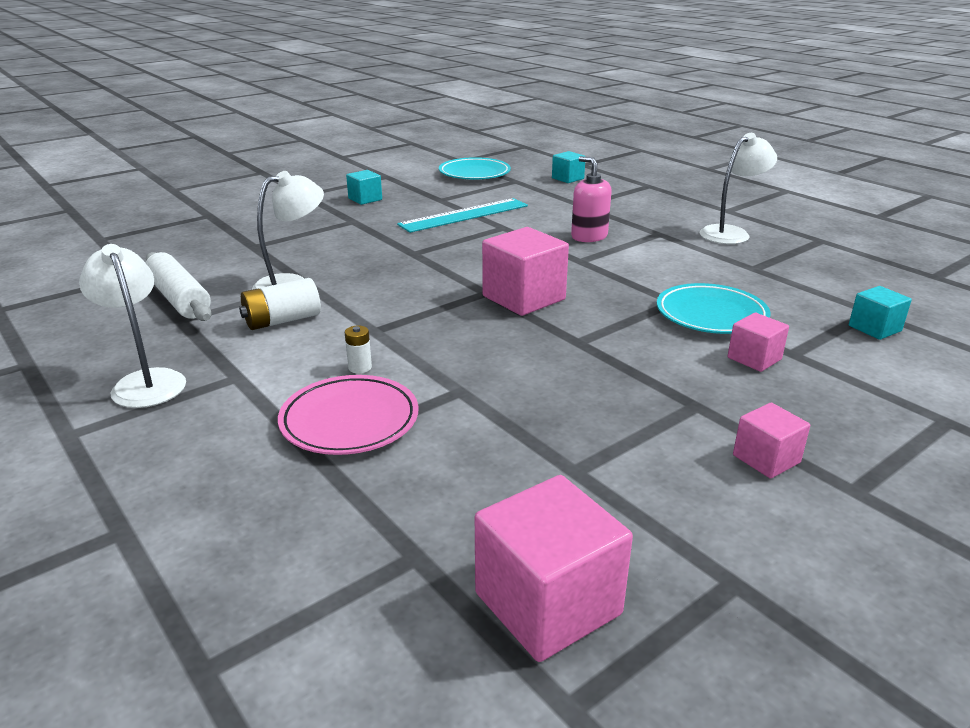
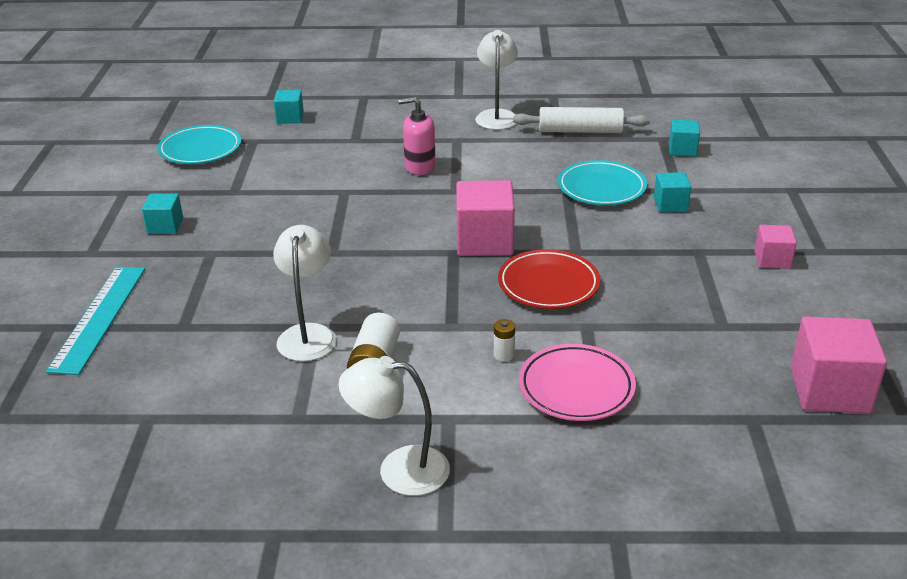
camera: 50 degrees left, 5 degrees up
white rolling pin [145,252,212,321] -> white rolling pin moved to [513,107,650,133]
turquoise ruler [397,198,528,233] -> turquoise ruler moved to [46,267,145,375]
pink cube [728,313,789,372] -> turquoise cube [654,172,691,212]
none -> red plate [498,249,600,309]

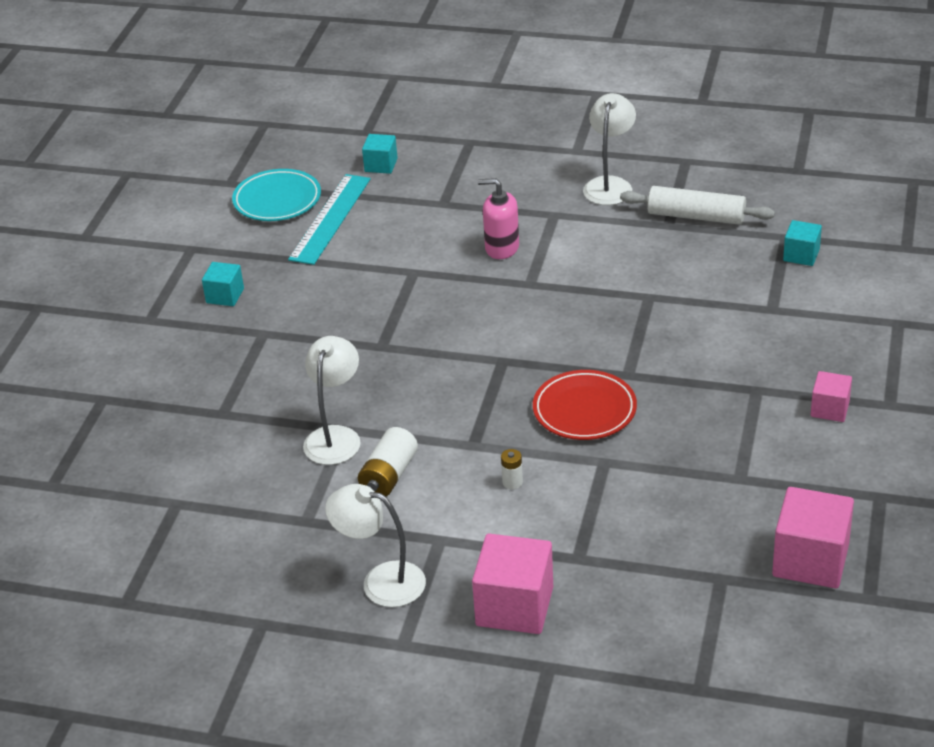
camera: 15 degrees right, 5 degrees up
turquoise ruler [46,267,145,375] -> turquoise ruler moved to [288,174,371,265]
pink cube [456,180,515,256] -> pink cube moved to [472,534,553,634]
pink plate [519,344,636,421] -> none
turquoise plate [558,160,647,205] -> none
turquoise cube [654,172,691,212] -> none

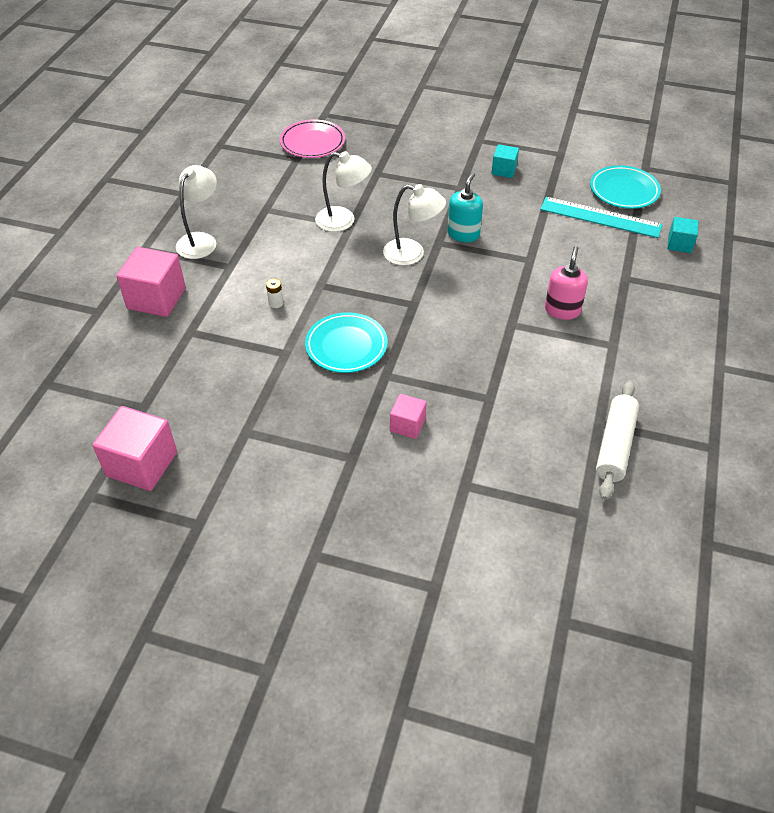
camera: 90 degrees right, 10 degrees up
white battery [358,427,418,496] -> none
red plate [533,370,637,440] -> turquoise plate [305,312,388,373]
white lamp [583,93,636,205] -> white lamp moved to [383,184,446,265]
turquoise cube [783,220,822,266] -> none
pink cube [811,371,852,422] -> pink cube moved to [390,394,427,439]
none -> pink plate [280,119,345,158]
none -> turquoise soap dispenser [447,172,483,242]

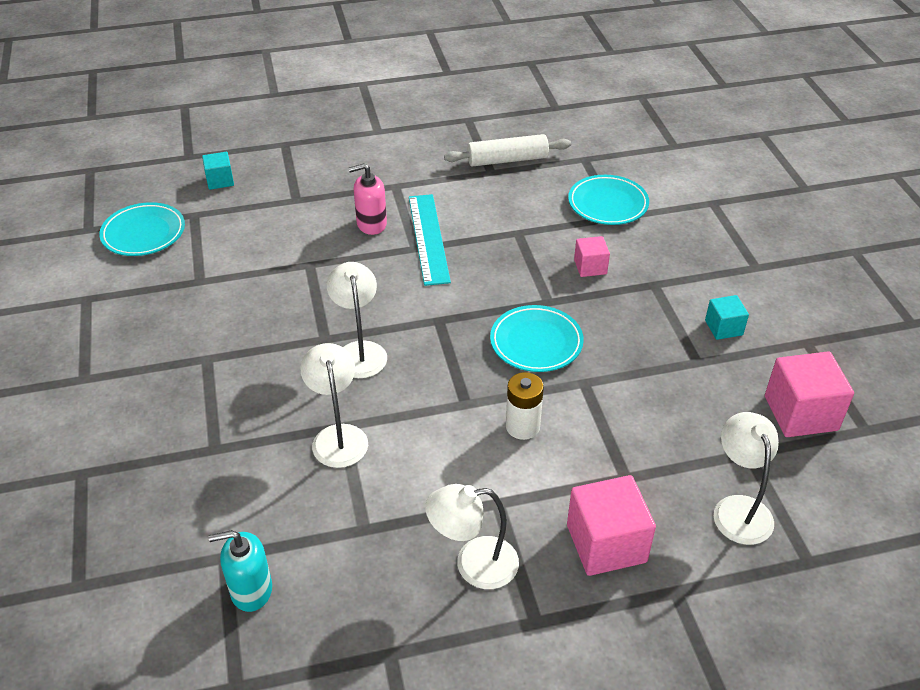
camera: 120 degrees left, 5 degrees down
white battery [266,279,283,308] -> white battery [506,372,544,440], size x1.82
pink plate [280,119,345,158] -> none
turquoise soap dispenser [447,172,483,242] -> turquoise soap dispenser moved to [209,530,272,612]
turquoise cube [491,144,519,178] -> turquoise cube moved to [705,295,749,340]
turquoise ruler [540,197,663,238] -> turquoise ruler moved to [409,194,451,286]
none -> turquoise plate [568,175,649,225]
none -> white lamp [714,412,779,545]

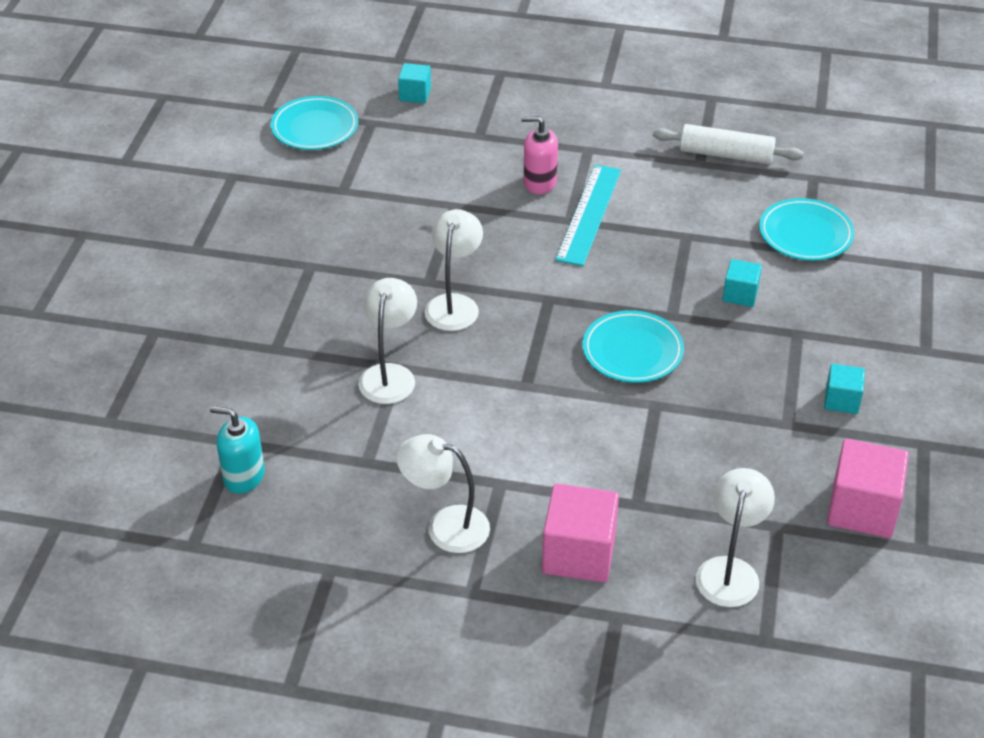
camera: 25 degrees right, 0 degrees up
white battery [506,372,544,440] -> none
pink cube [574,236,610,277] -> turquoise cube [722,259,762,307]

